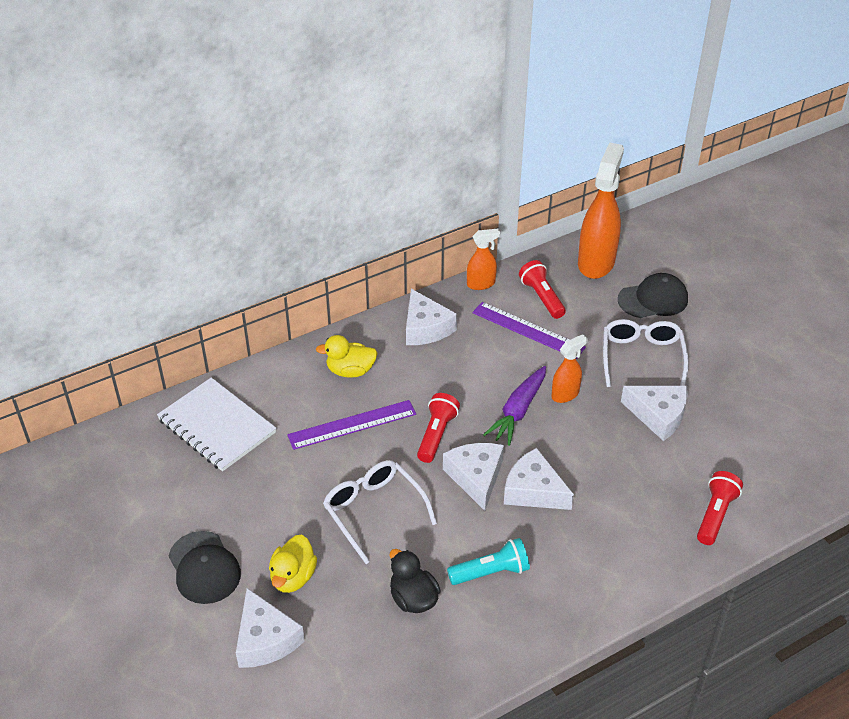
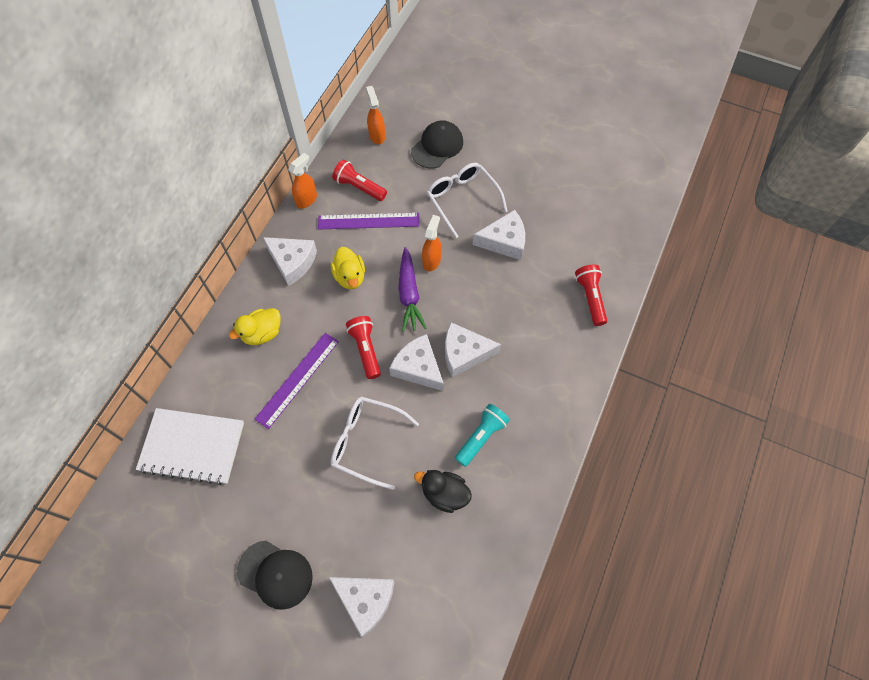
camera: 35 degrees left, 20 degrees up
yellow duck [269,535,317,593] -> yellow duck moved to [331,247,365,289]
orange spray bottle [578,142,624,279] -> orange spray bottle [366,86,385,144], size x0.52

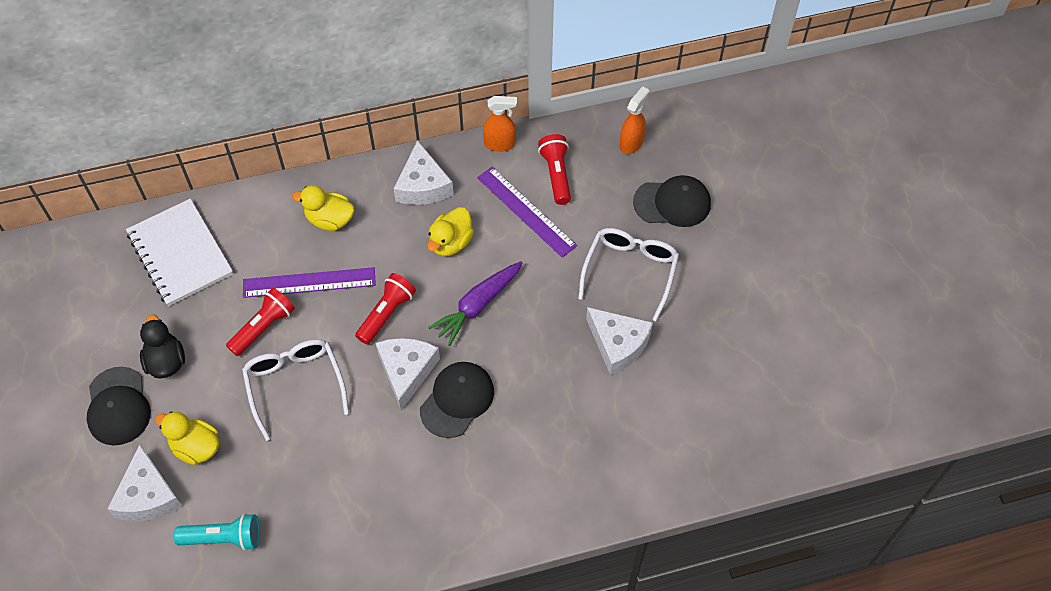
camera: 50 degrees right, 5 degrees down
black duck [414,470,472,513] -> black duck moved to [140,314,185,379]
orange spray bottle [422,215,442,272] -> none
white cheese [445,322,501,377] -> black cap [420,362,494,438]
turquoise flashlight [455,404,510,467] -> turquoise flashlight moved to [174,513,260,551]
red flashlight [575,265,607,326] -> red flashlight moved to [226,288,295,356]
none -> yellow duck [155,411,219,465]

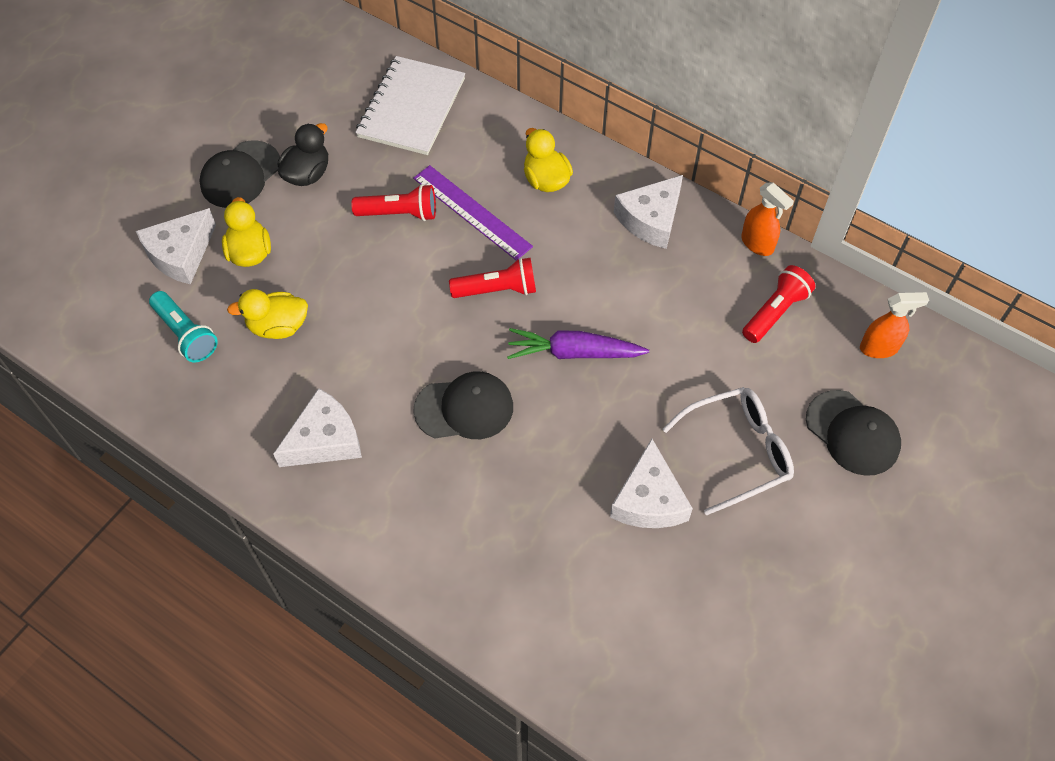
camera: 50 degrees right, 0 degrees up
white glasses [242,339,349,441] -> none
white cheese [376,338,440,410] -> white cheese moved to [273,388,362,467]
yellow duck [427,207,474,256] -> yellow duck moved to [227,289,308,339]
purple ruler [477,167,577,258] -> none

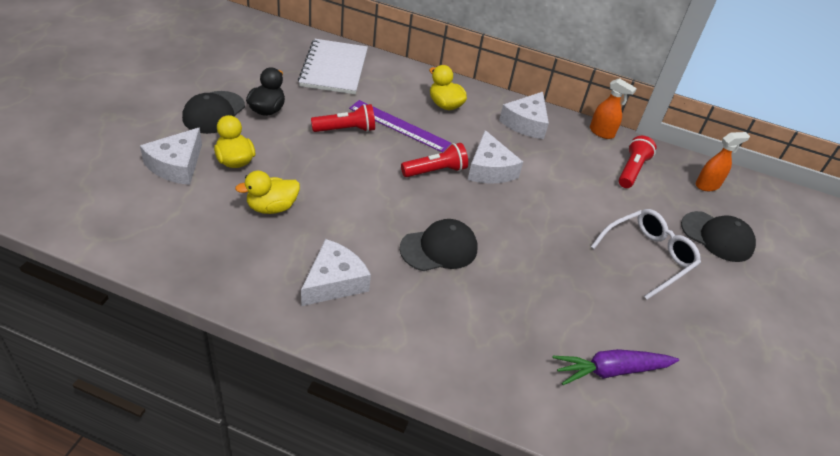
camera: 20 degrees left, 15 degrees down
turquoise flashlight [149,291,218,362] -> none
purple carrot [507,328,649,359] -> purple carrot moved to [553,349,679,385]
white cheese [610,439,693,528] -> white cheese moved to [468,130,523,184]

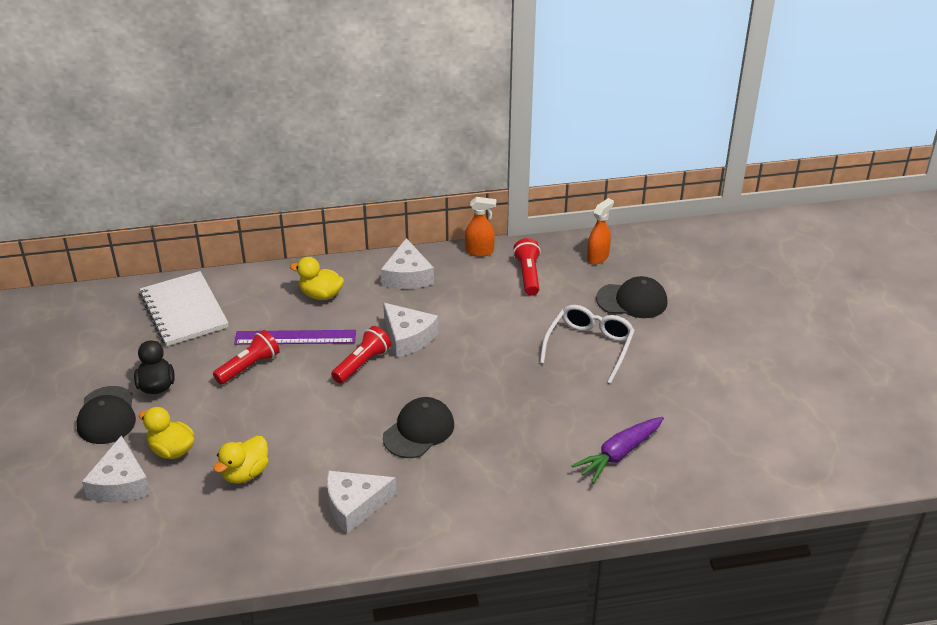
camera: 25 degrees left, 5 degrees down
white cheese [301,239,371,306] -> white cheese turned 120 degrees counterclockwise [327,471,397,534]

